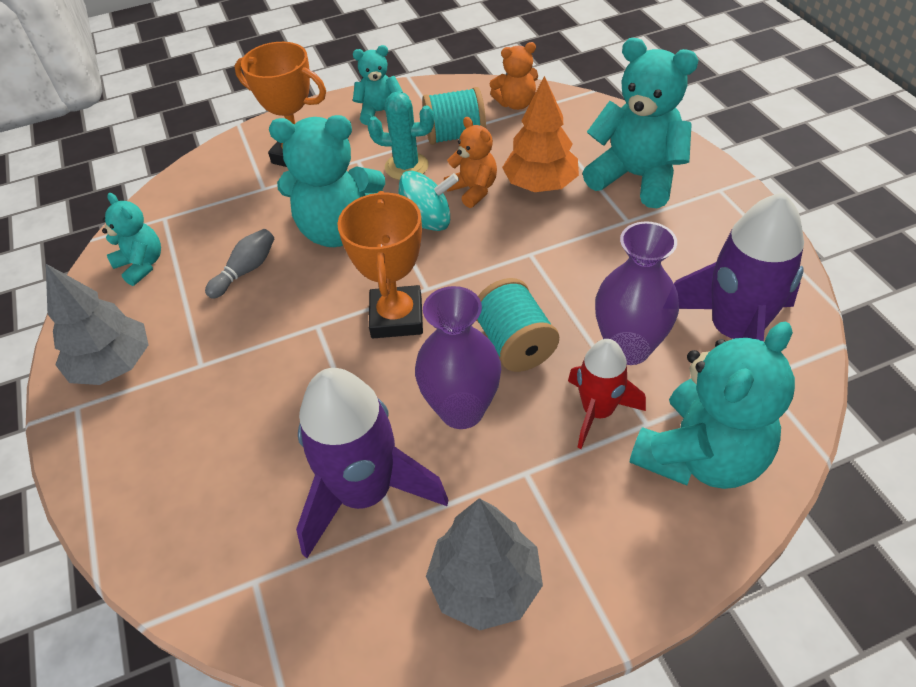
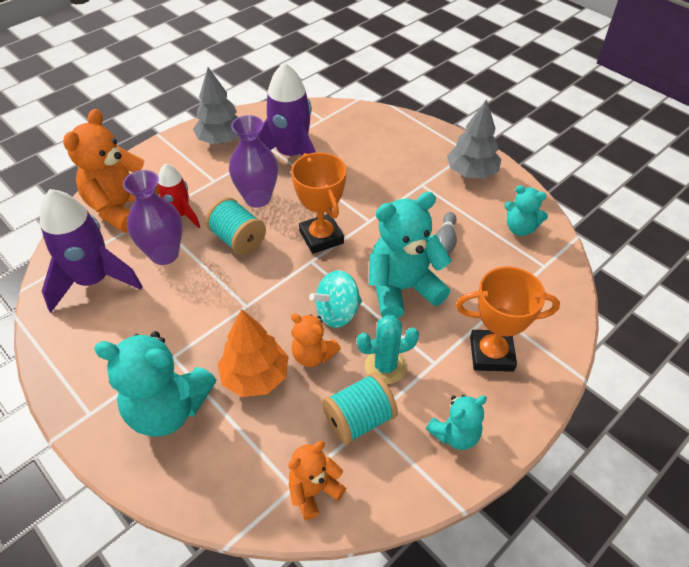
camera: 155 degrees right, 0 degrees up
turquoise teddy bear [630,321,795,489] -> orange teddy bear [63,109,159,233]

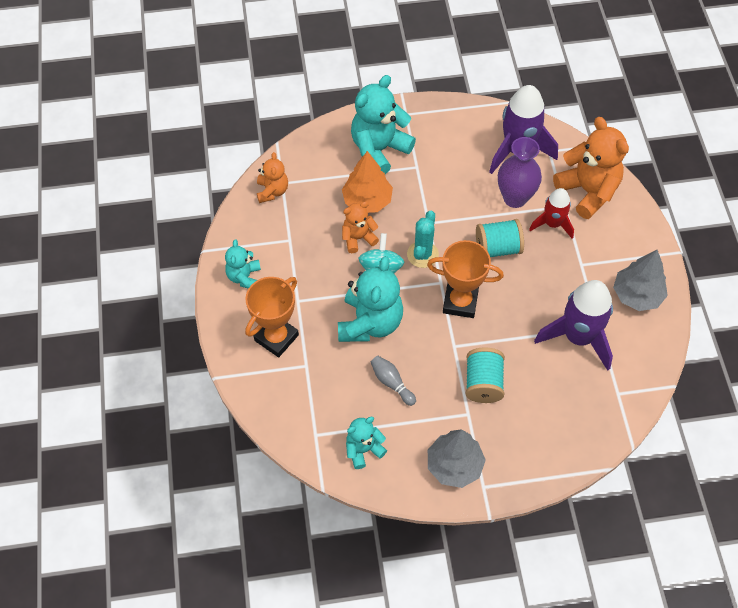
camera: 125 degrees right, 10 degrees up
purple vase [229,115,278,208] -> none
turquoise spool [322,373,398,445] -> turquoise spool moved to [466,347,505,403]
turquoise cactus [357,315,419,384] -> turquoise cactus moved to [407,211,439,268]

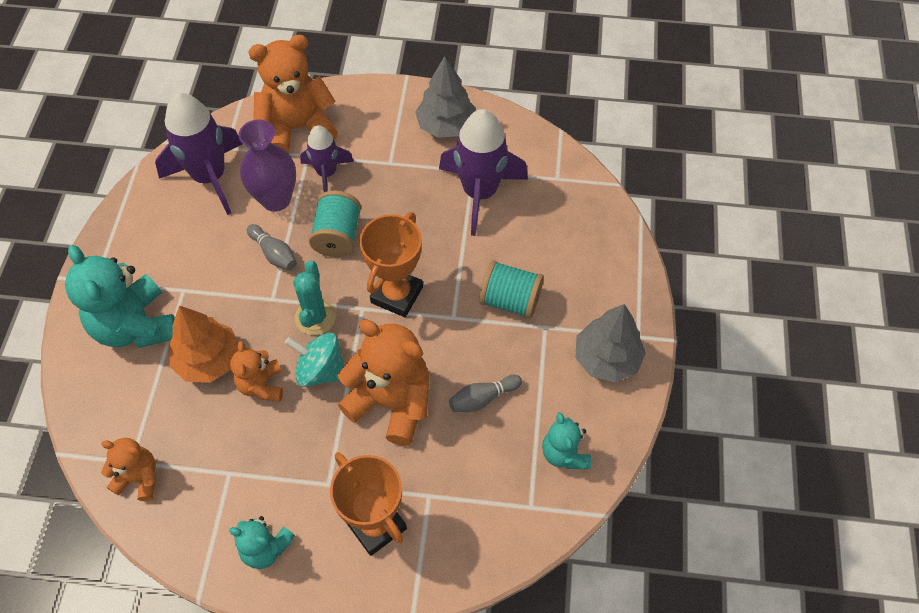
camera: 75 degrees left, 0 degrees up
turquoise teddy bear [338,256,403,342] -> orange teddy bear [338,319,429,446]
turquoise cactus [407,211,439,268] -> turquoise cactus turned 60 degrees clockwise [293,261,336,335]
red rocket [529,188,574,239] -> purple rocket [300,125,354,192]
none -> grey bowling pin [247,224,297,271]

